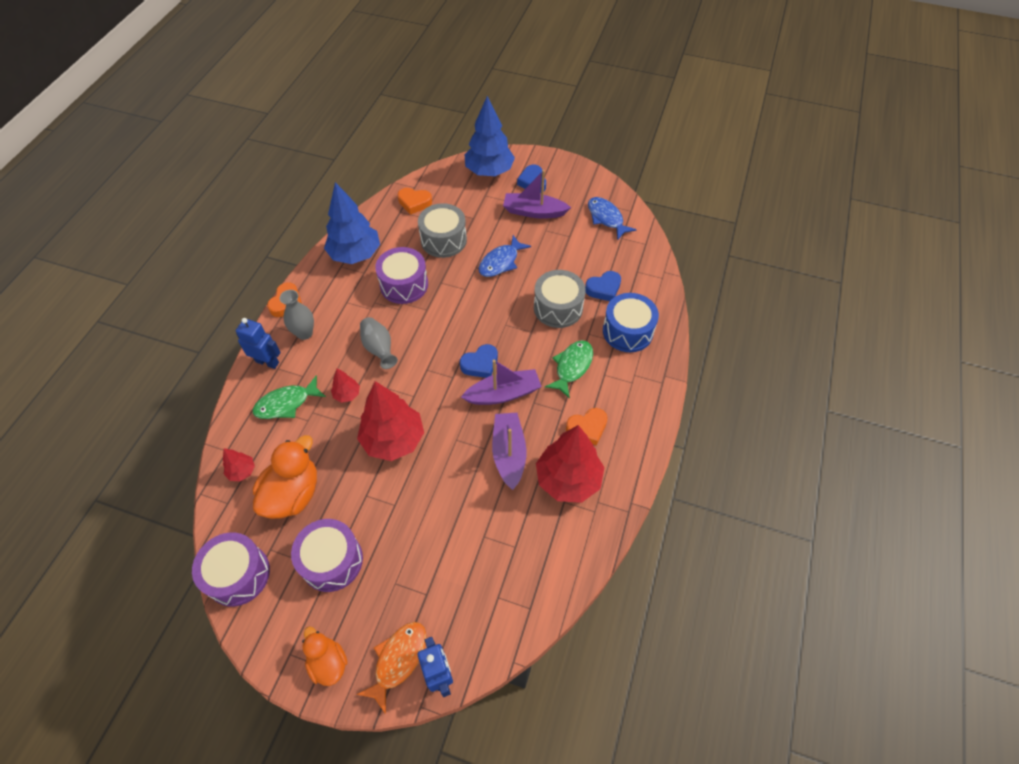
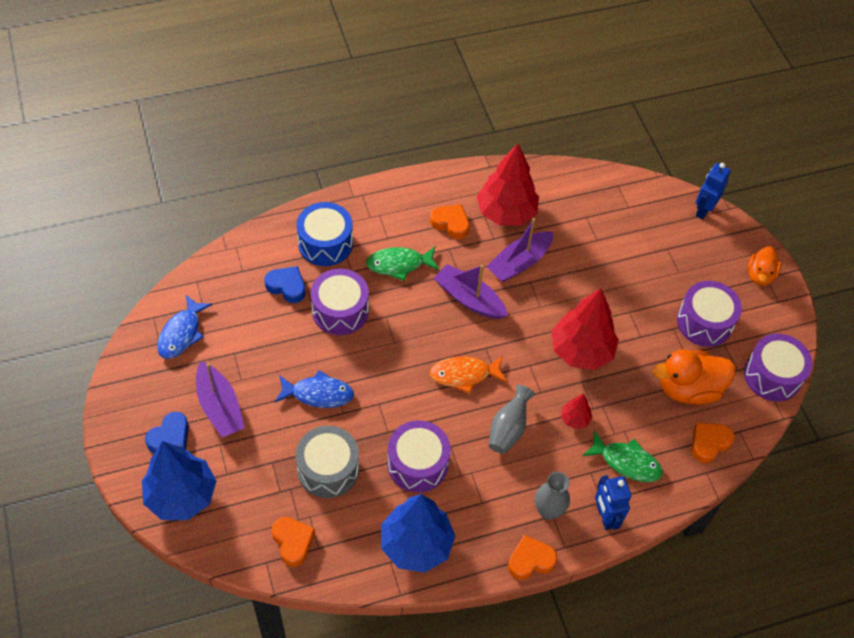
camera: 130 degrees left, 0 degrees up
red tree [223,448,255,481] -> orange heart [692,423,735,463]
orange fish [356,622,426,714] -> orange fish moved to [429,356,507,393]
blue heart [460,344,498,378] -> none
grey drum [534,270,586,328] -> purple drum [311,269,369,335]

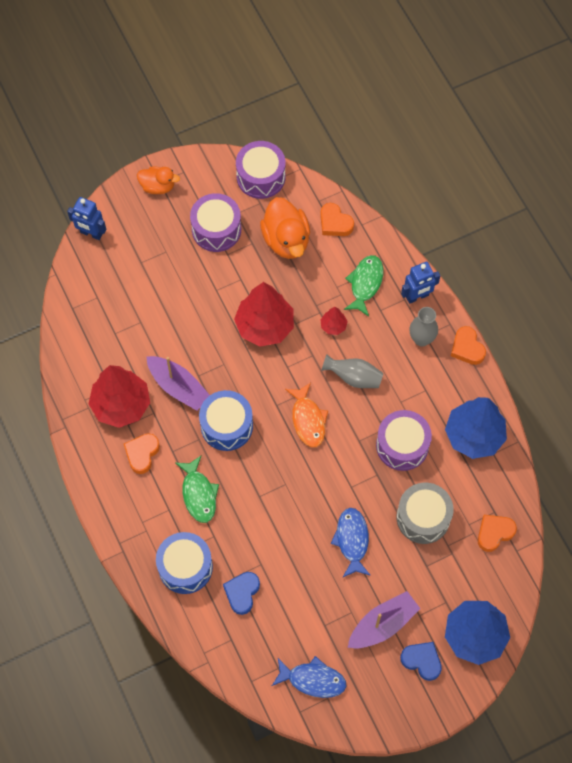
camera: 95 degrees left, 10 degrees up
purple drum [311,269,369,335] -> none
purple boat [434,264,508,319] -> blue drum [199,390,253,451]

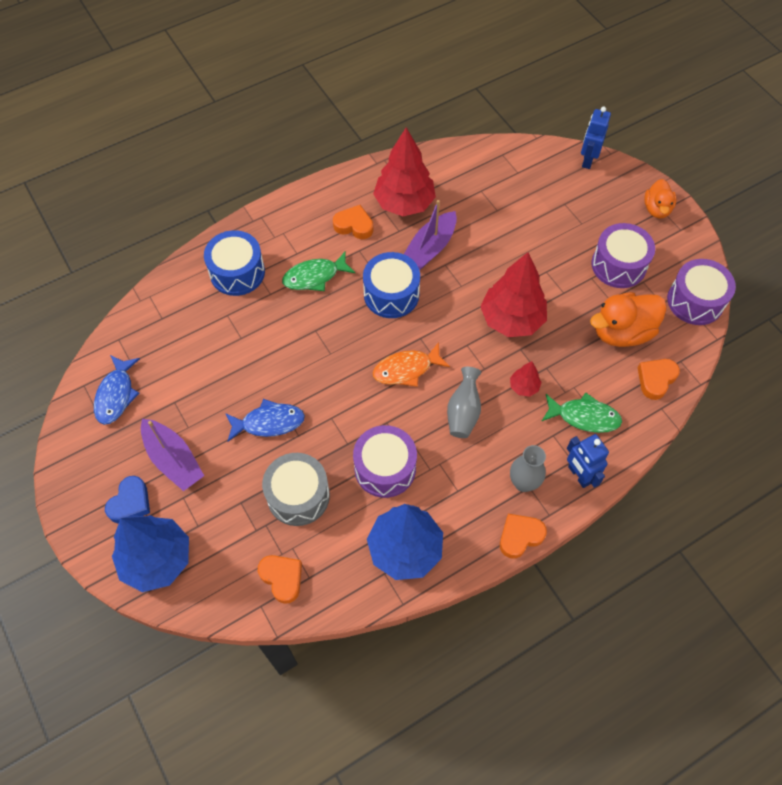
camera: 85 degrees right, 5 degrees down
blue heart [223,572,260,615] -> none

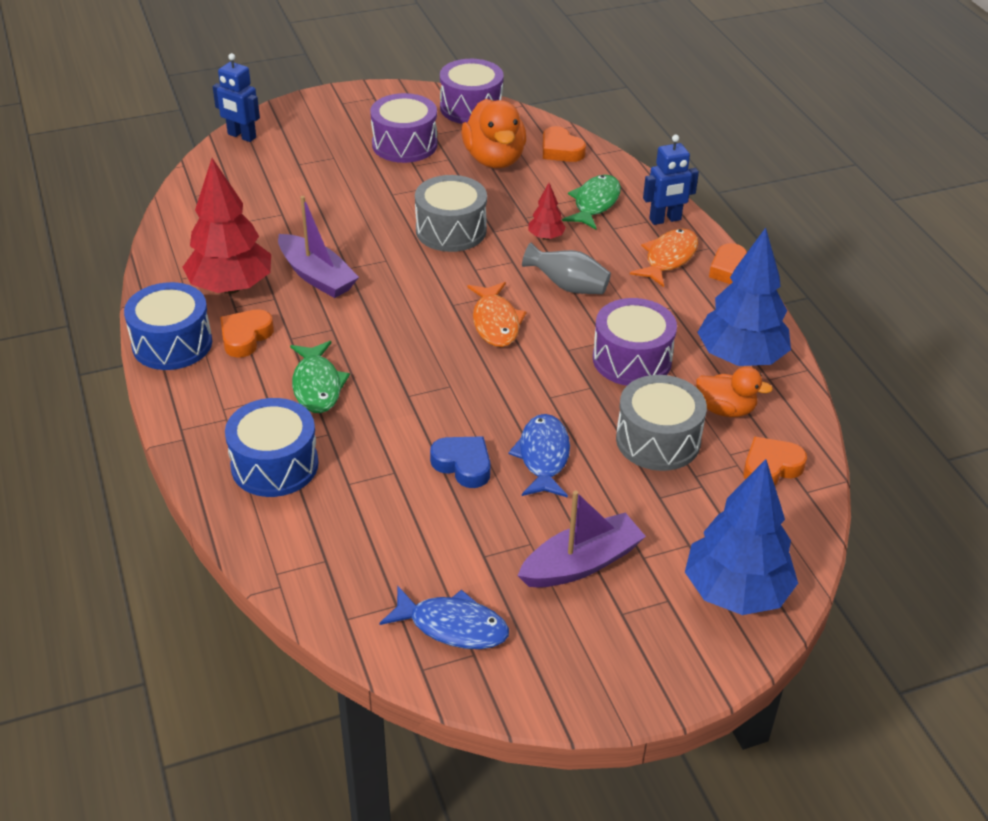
camera: 80 degrees left, 20 degrees down
blue heart [105,476,150,524] -> blue heart moved to [430,436,491,488]
blue drum [363,252,420,318] -> blue drum moved to [124,282,212,370]
red tree [480,252,547,337] -> grey drum [415,175,487,252]
grey vase [510,445,546,492] -> orange fish [630,228,698,287]
orange duck [644,179,676,218] -> orange duck moved to [696,367,773,417]

